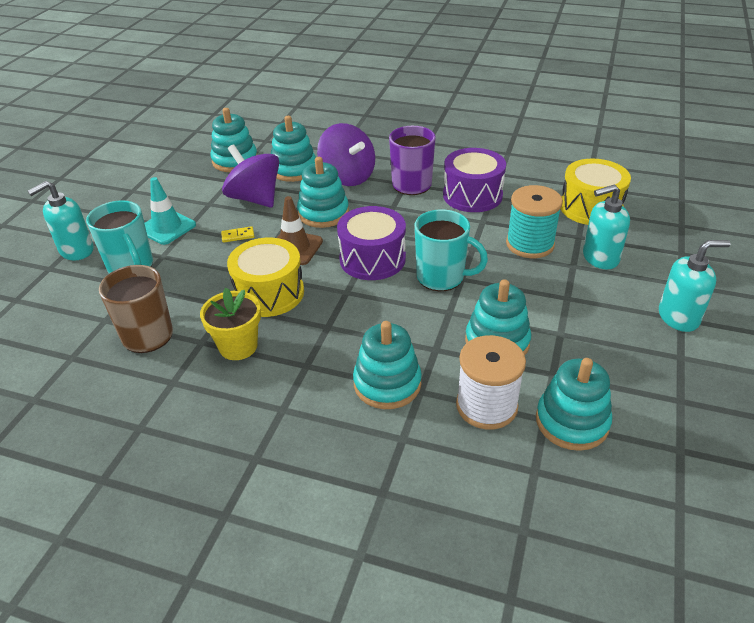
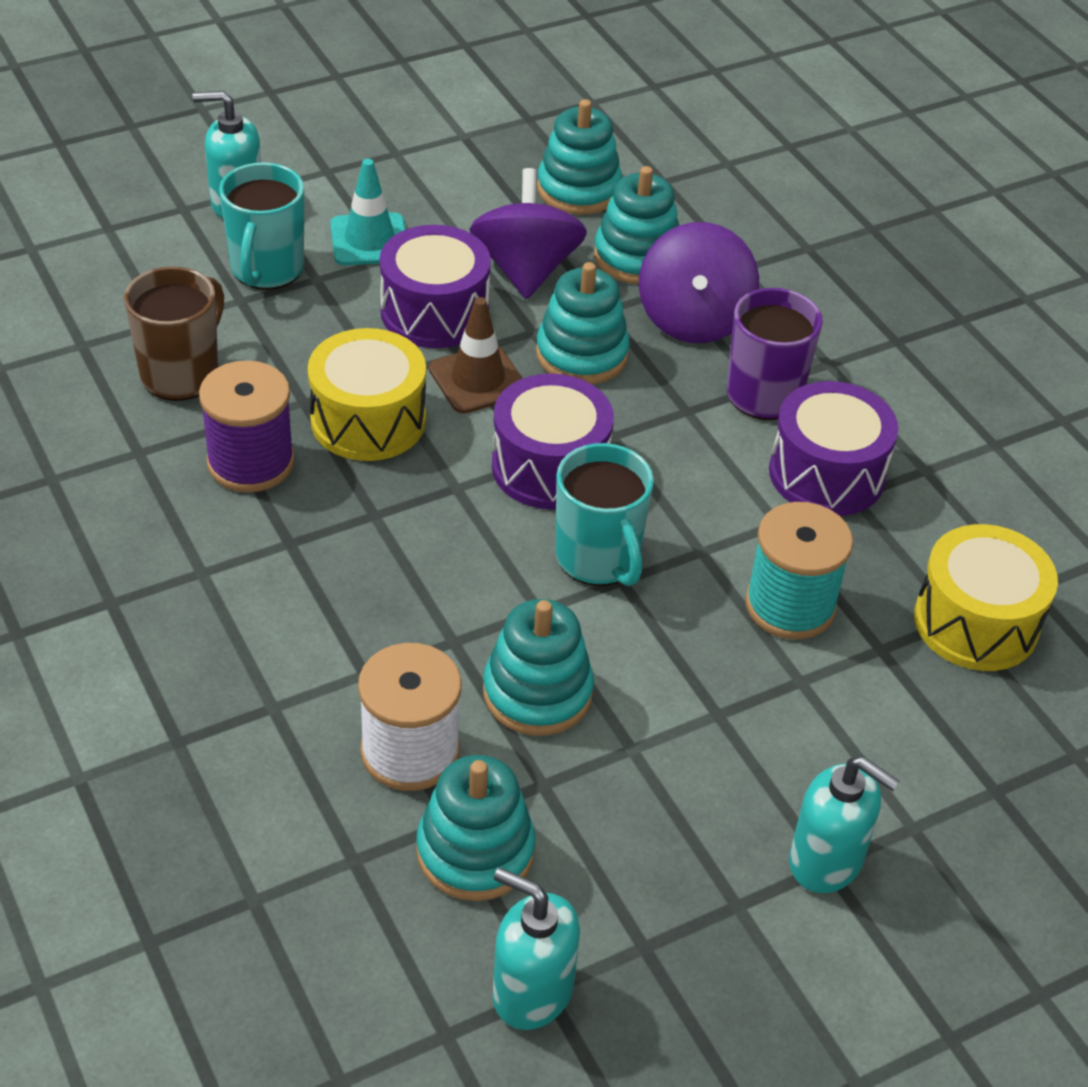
camera: 40 degrees right, 5 degrees up
yellow flower pot [200,288,261,360] -> purple spool [199,360,295,492]
yellow domino [221,226,255,243] -> purple drum [380,225,491,348]
turquoise stacking toy [353,321,422,409] -> none
turquoise soap dispenser [583,184,630,269] -> turquoise soap dispenser moved to [493,867,580,1030]

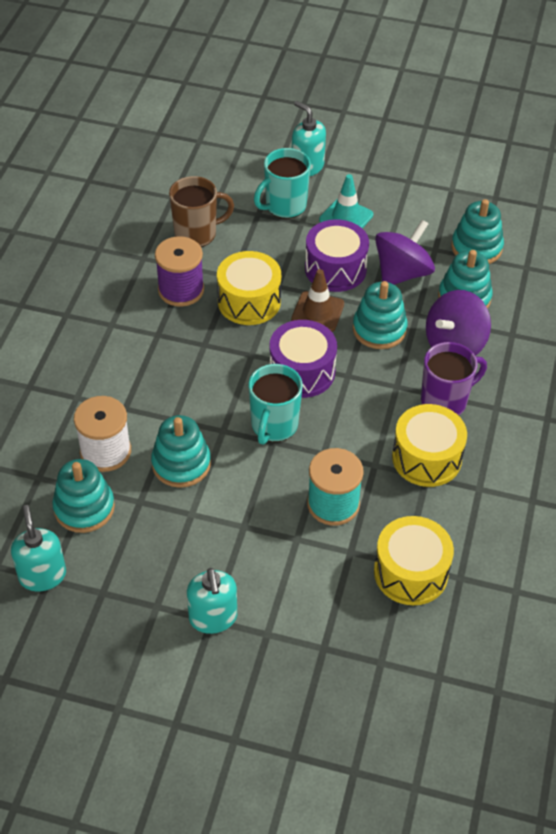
camera: 45 degrees right, 5 degrees up
purple drum [769,381,898,516] -> yellow drum [392,404,467,487]

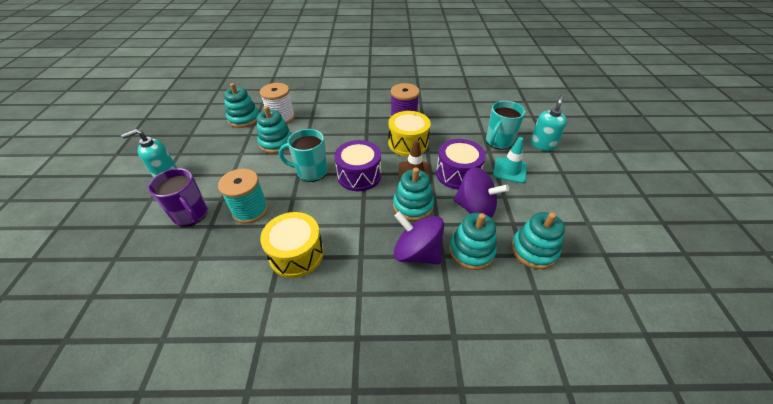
camera: 75 degrees right, 5 degrees down
turquoise soap dispenser [11,505,66,592] -> none
brown mug [169,176,234,247] -> none
turquoise mug [254,148,311,219] -> turquoise mug turned 90 degrees counterclockwise [486,101,525,149]
yellow drum [374,516,454,605] -> none
purple mug [421,342,487,416] -> purple mug moved to [148,168,208,227]

